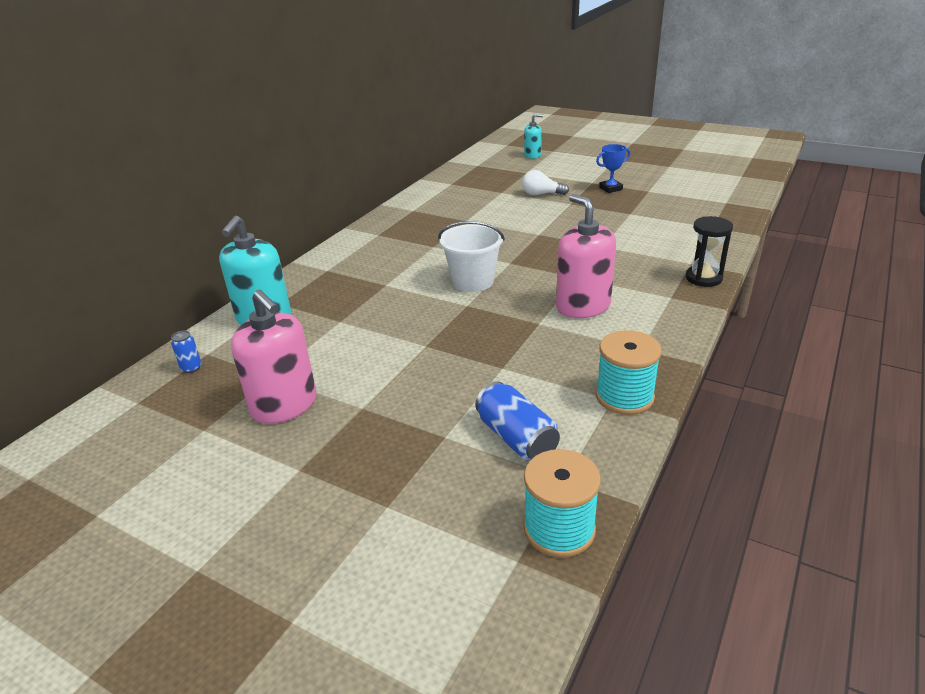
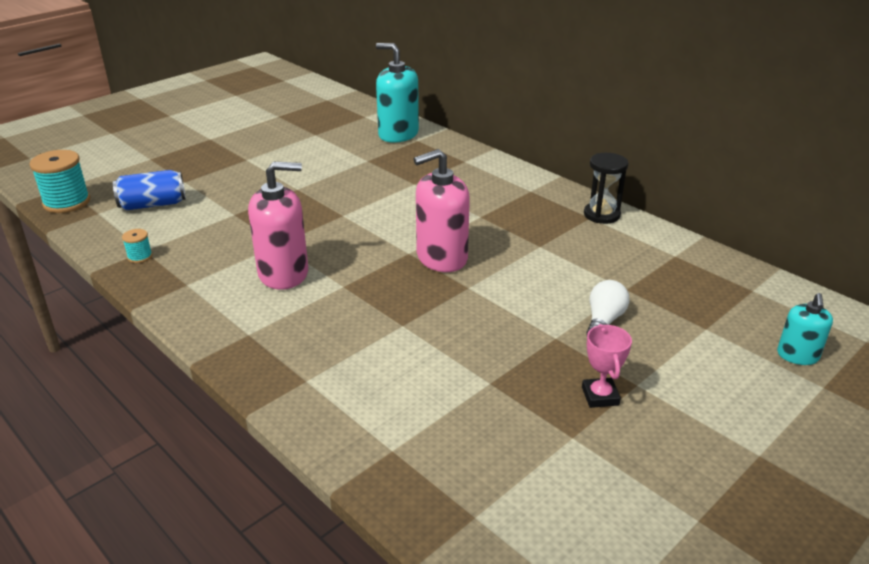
camera: 105 degrees right, 0 degrees up
blue can [171,331,201,373] -> none
pink soap dispenser [231,290,317,424] -> pink soap dispenser moved to [414,149,470,272]
white bucket [438,221,505,292] -> none
blue trophy [596,144,630,193] -> pink trophy [582,324,632,408]
turquoise spool [596,330,662,415] -> turquoise spool [122,229,153,263], size x0.48
black hourglass [686,216,733,287] -> black hourglass moved to [584,153,628,224]

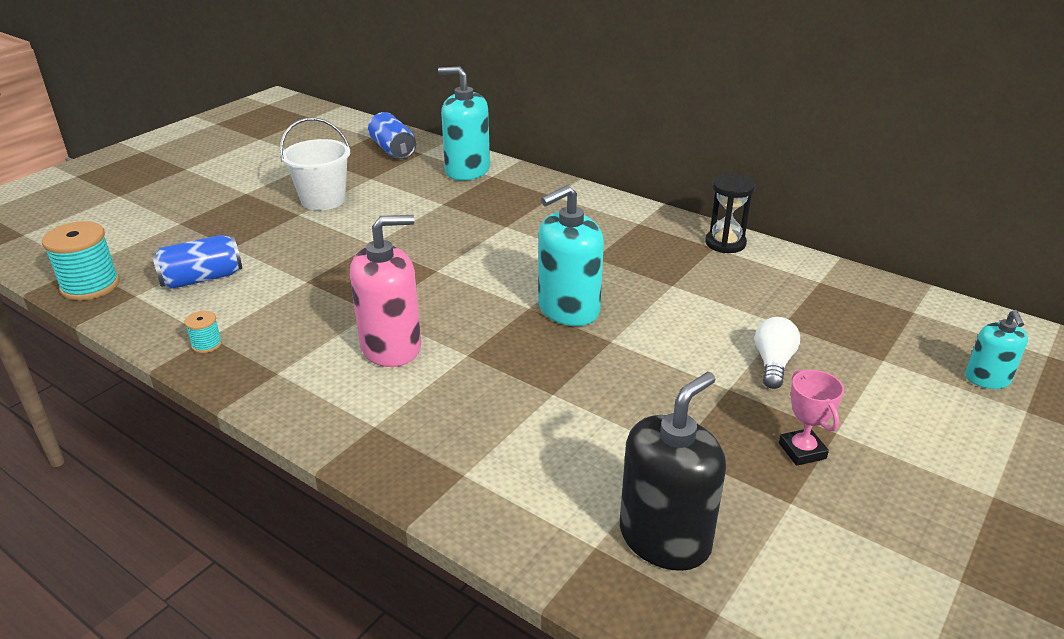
camera: 10 degrees left, 0 degrees up
pink soap dispenser [414,149,470,272] -> turquoise soap dispenser [538,185,604,326]
none -> white bucket [280,118,350,211]
none -> blue can [368,112,416,159]
none -> black soap dispenser [620,372,726,571]

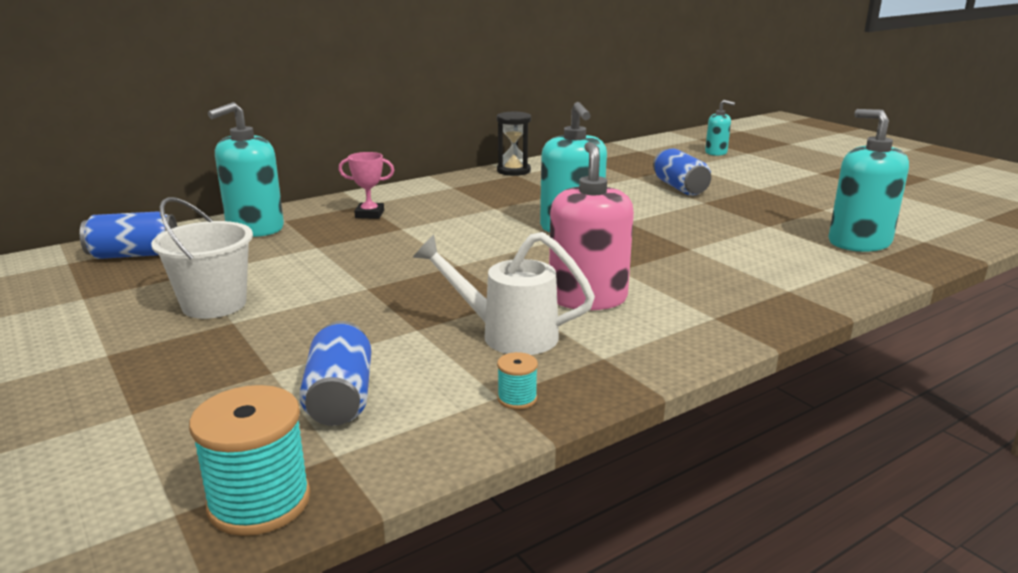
camera: 70 degrees left, 10 degrees down
black soap dispenser [620,372,726,571] -> turquoise soap dispenser [829,109,909,252]
white light bulb [755,317,800,389] -> blue can [653,148,711,196]
pink trophy [779,370,844,466] -> pink trophy moved to [338,152,394,219]
none -> white watering can [413,232,595,355]

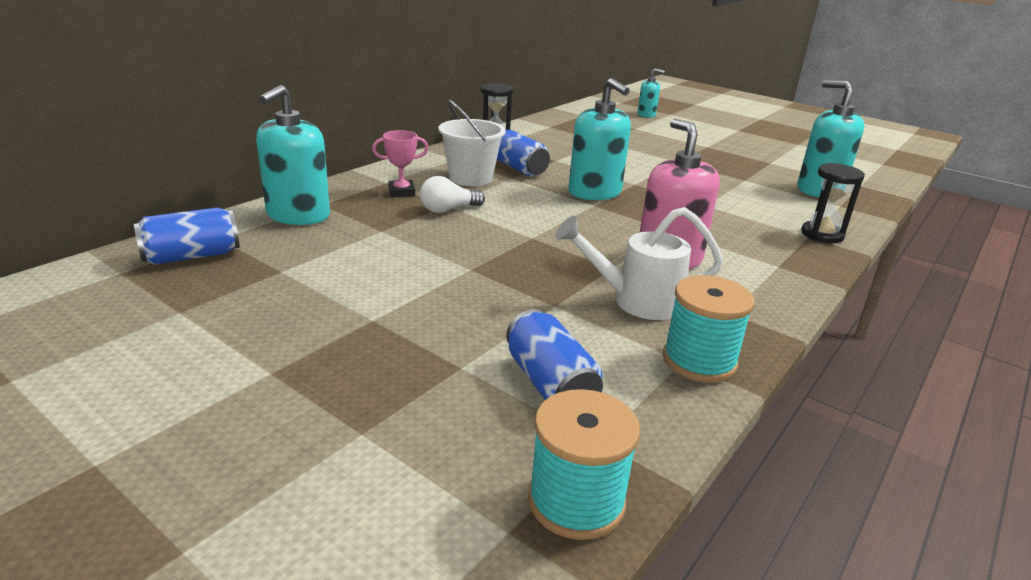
camera: 20 degrees left, 5 degrees up
white bucket [151,197,253,319] -> white bucket moved to [439,100,506,186]
turquoise spool [497,352,538,410] -> turquoise spool [663,275,755,383], size x2.06
blue can [653,148,711,196] -> blue can moved to [497,130,550,177]
none -> white light bulb [420,176,485,213]
none -> black hourglass [801,163,865,243]

